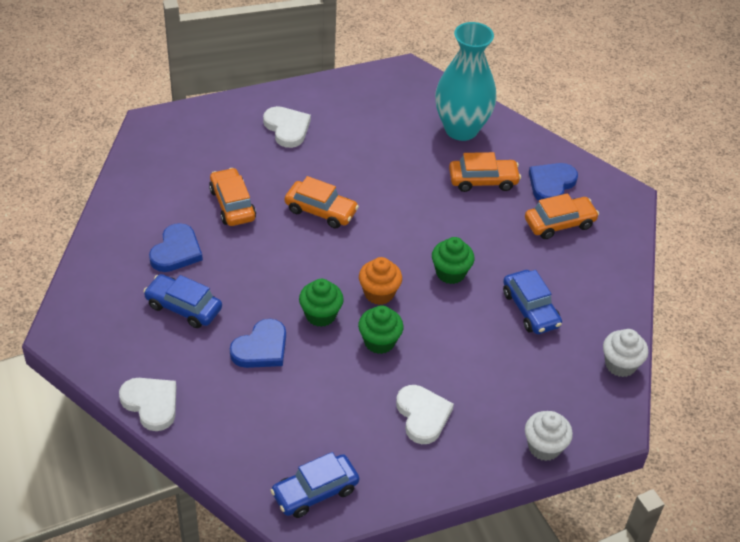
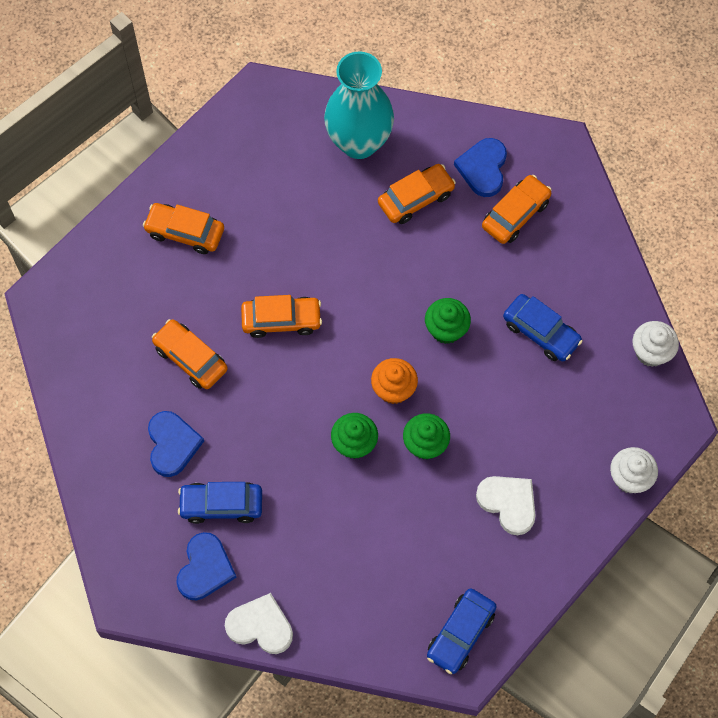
camera: 25 degrees left, 20 degrees up
blue heart [230,319,286,368] -> blue heart moved to [176,532,237,600]
white heart [263,106,311,148] -> orange car [143,203,224,254]

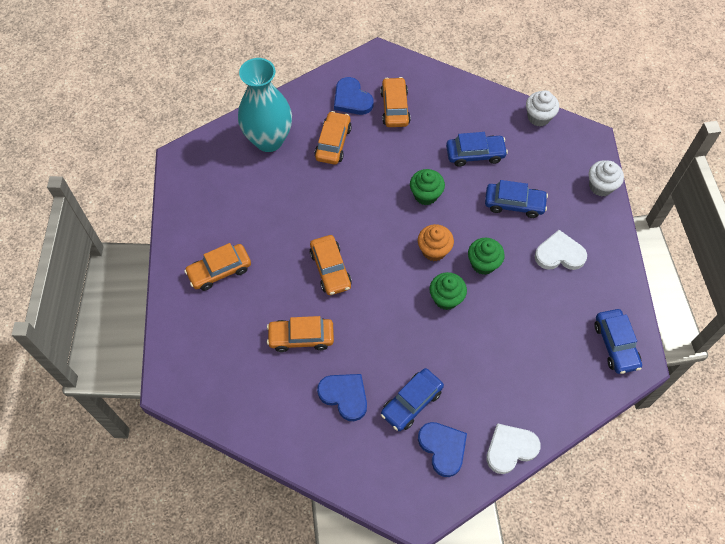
camera: 45 degrees left, 5 degrees down
orange car [241,295,322,338] -> orange car turned 120 degrees clockwise [310,235,352,295]
none -> blue car [485,180,548,218]

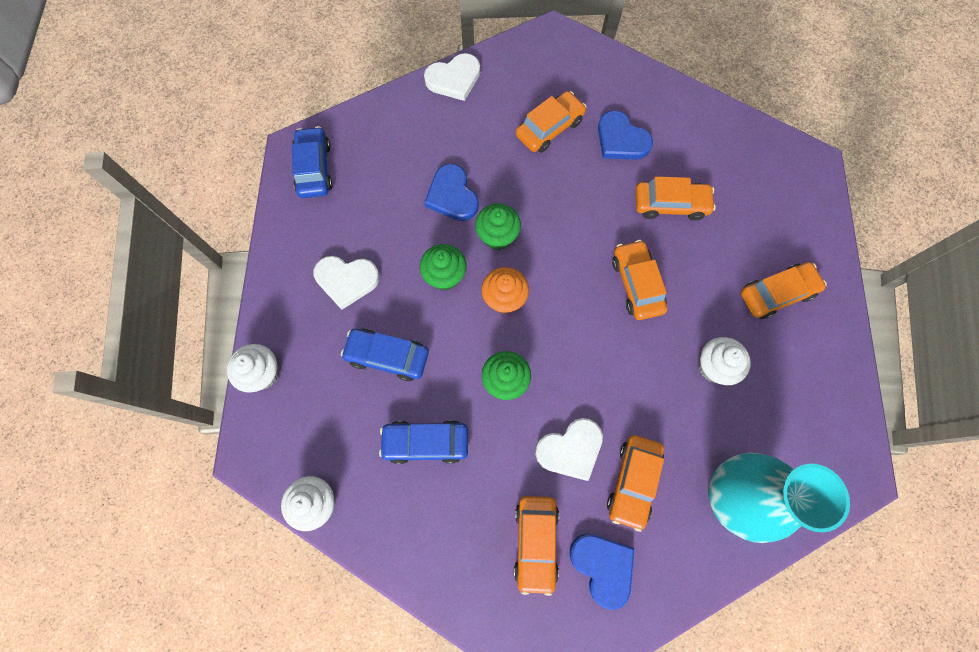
camera: 175 degrees left, 10 degrees up
blue car [381,368,444,431] -> orange car [516,91,586,153]
blue heart [418,422,467,477] -> blue heart moved to [424,164,479,221]
none -> white heart [535,418,603,481]
none -> white cupcake [698,337,751,385]

